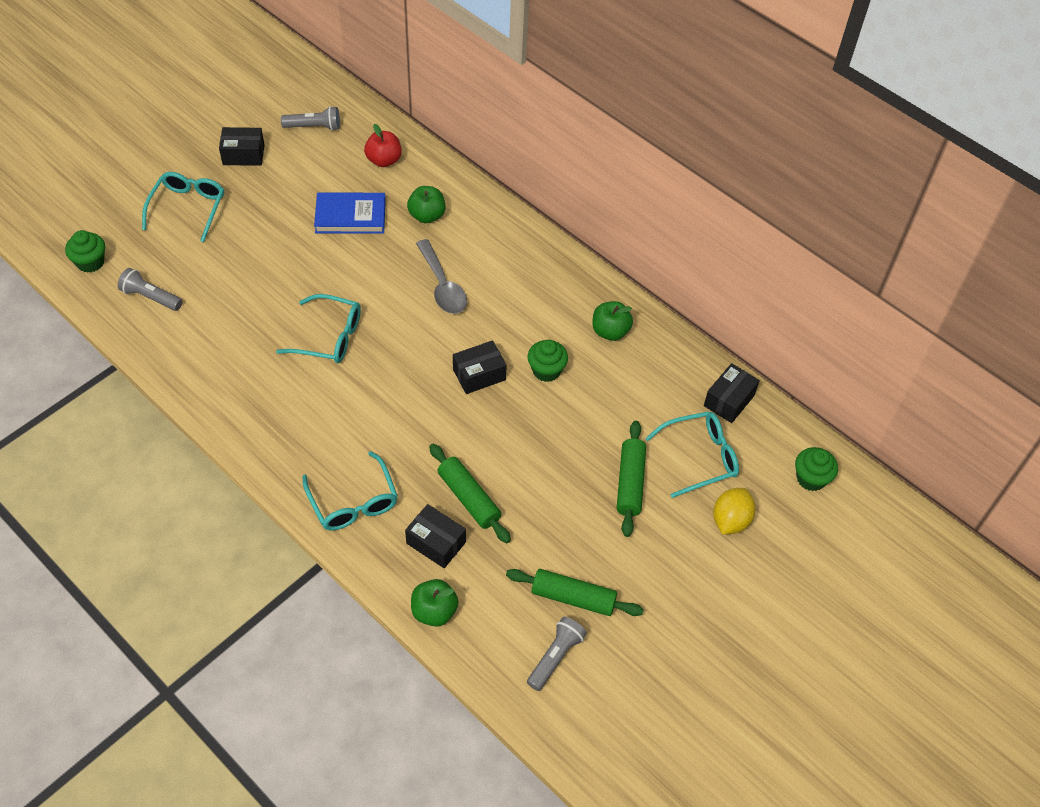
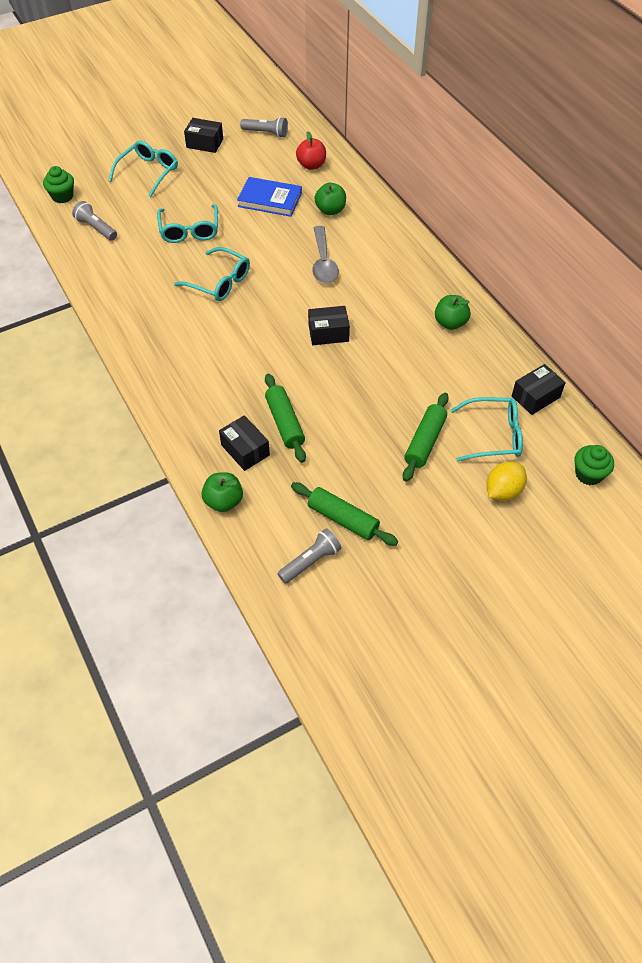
camera: 20 degrees right, 0 degrees up
turquoise glasses [302,451,398,531] -> turquoise glasses moved to [157,204,218,243]
green cupcake [527,340,568,382] -> none

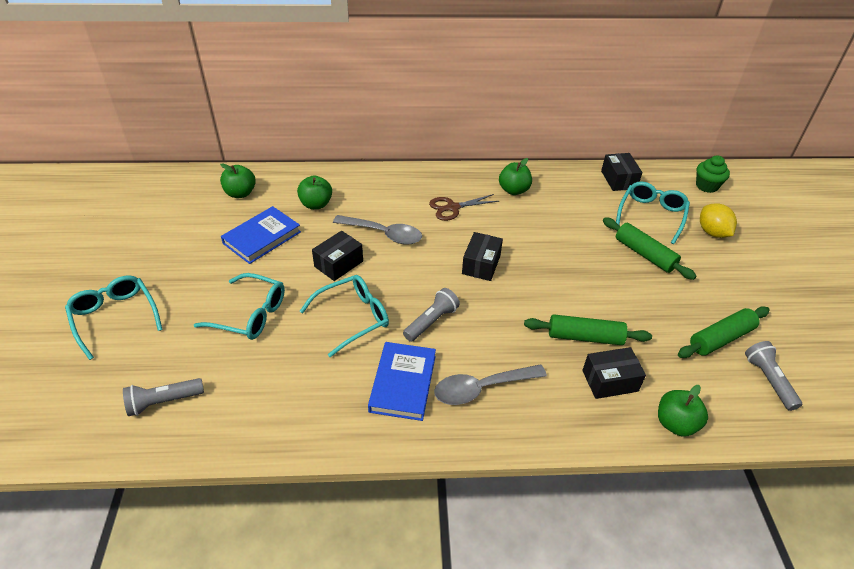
camera: 65 degrees left, 10 degrees down
green cupcake [43,166,74,203] -> none
black box [184,118,223,153] -> black box moved to [312,231,363,281]
grey flashlight [240,117,288,138] -> grey flashlight moved to [403,288,460,342]
red apple [296,131,326,170] -> green apple [220,163,256,198]
none -> blue book [368,342,436,421]
none -> brown scissors [429,194,499,221]
none -> grey spoon [434,364,547,405]

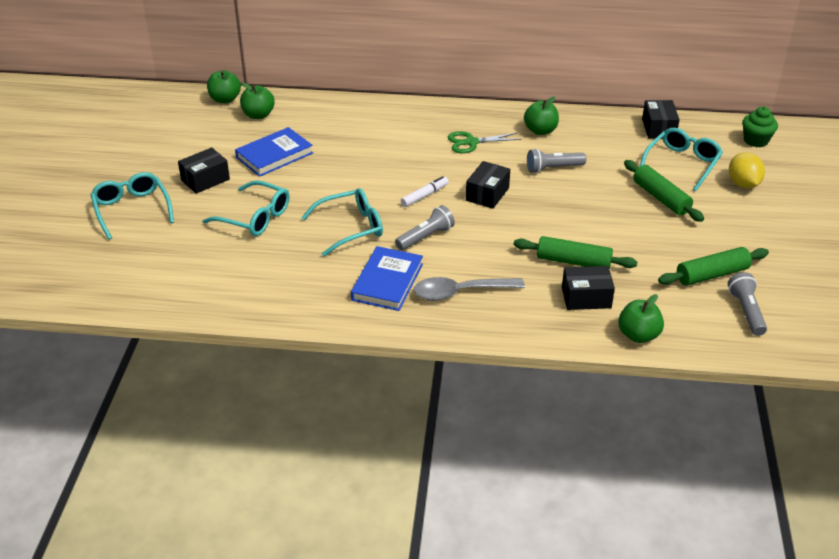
camera: 10 degrees right, 5 degrees down
grey flashlight [123,378,204,416] -> grey flashlight moved to [527,149,586,173]
green apple [297,176,332,209] -> green apple moved to [207,70,241,103]
black box [312,231,363,281] -> black box moved to [178,147,230,194]
grey spoon [333,215,422,245] -> none
brown scissors [429,194,499,221] -> green scissors [448,131,522,153]
none -> white marker [401,176,449,207]

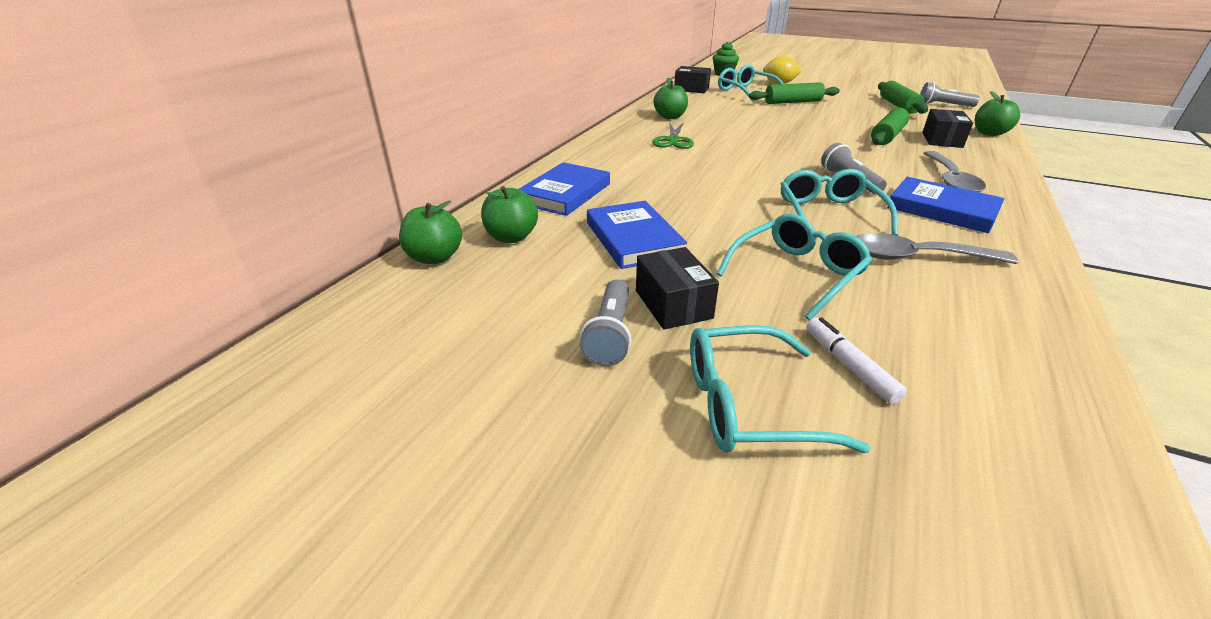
camera: 70 degrees left, 5 degrees down
white marker [401,176,449,207] -> white marker moved to [807,317,907,404]
black box [466,161,510,209] -> none
grey flashlight [527,149,586,173] -> grey flashlight moved to [580,279,631,366]
none -> blue book [519,162,610,216]
none -> grey spoon [856,233,1018,264]

